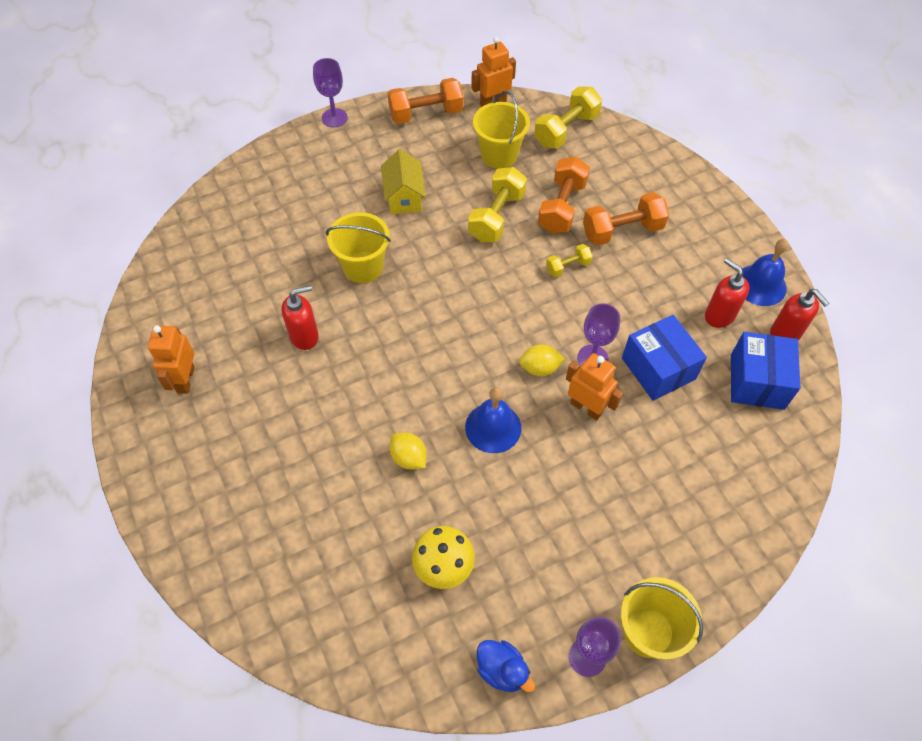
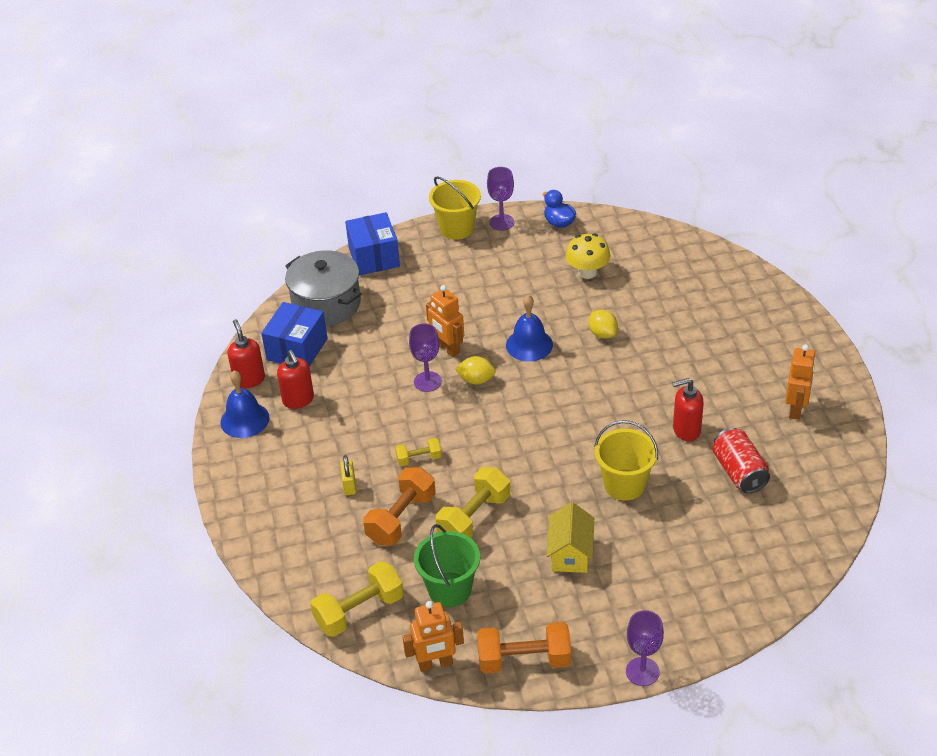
camera: 165 degrees left, 15 degrees down
yellow bucket [473,91,530,169] -> green bucket [414,524,480,607]
orange dumbbell [583,192,669,246] -> yellow padlock [340,455,356,495]
blue box [622,315,707,401] -> blue box moved to [345,212,400,276]
none -> grey pot [285,250,362,326]
none -> red can [712,428,770,493]

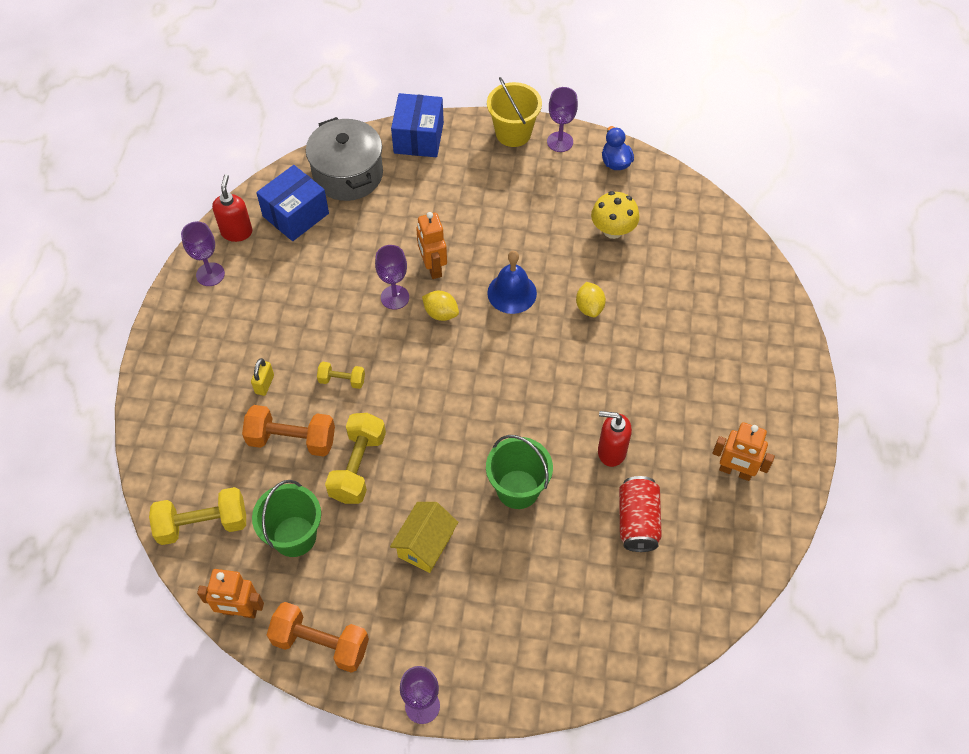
camera: 20 degrees right, 15 degrees up
blue bell [220,371,269,438] -> purple goblet [181,221,225,286]
red soap dispenser [277,350,314,409] -> none
orange dumbbell [363,467,436,546] -> orange dumbbell turned 45 degrees clockwise [242,405,335,457]
yellow dumbbell [436,467,510,538] -> yellow dumbbell turned 45 degrees counterclockwise [325,413,386,504]
yellow bucket [595,420,658,501] -> green bucket [486,435,553,509]
orange robot [785,344,816,420] -> orange robot turned 75 degrees clockwise [712,422,775,481]

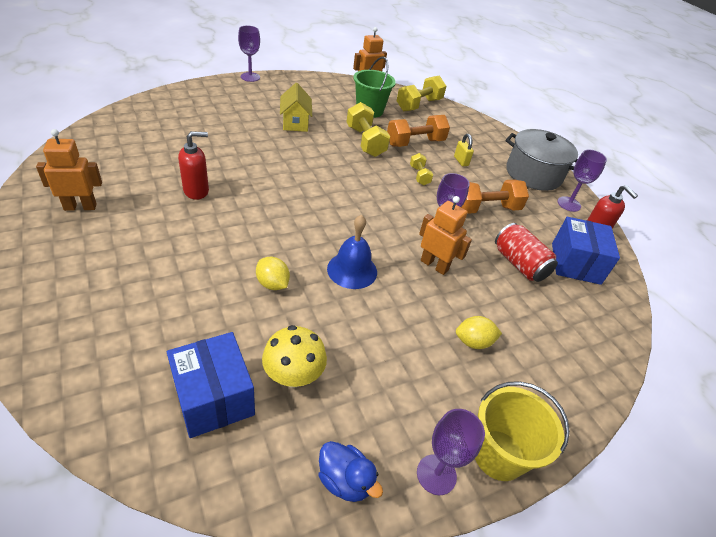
camera: 140 degrees right, 15 degrees down
orange dumbbell [267,602,369,673] -> orange dumbbell moved to [461,180,529,214]
grey pot [306,117,383,201] -> grey pot moved to [505,129,578,191]
yellow dumbbell [317,362,365,389] -> yellow dumbbell turned 75 degrees counterclockwise [410,153,433,185]
blue box [391,93,444,157] -> blue box moved to [167,332,255,438]
yellow lemon [422,291,459,321] -> yellow lemon moved to [456,316,502,349]
green bucket [486,435,553,509] -> none
red can [619,476,662,552] -> red can moved to [495,223,558,282]

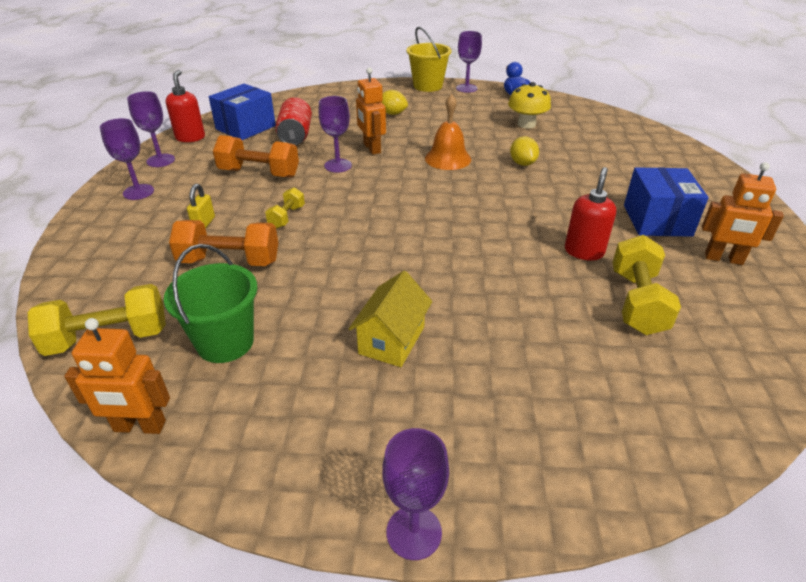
camera: 145 degrees left, 5 degrees down
blue box [167,332,255,438] -> blue box moved to [624,167,709,237]
red soap dispenser [178,131,209,200] -> red soap dispenser turned 105 degrees clockwise [565,167,616,261]
blue bell [327,215,377,289] -> orange bell [425,94,471,170]
yellow dumbbell [347,102,390,157] -> yellow dumbbell moved to [612,235,681,335]
grey pot [505,129,578,191] -> purple goblet [100,118,154,200]

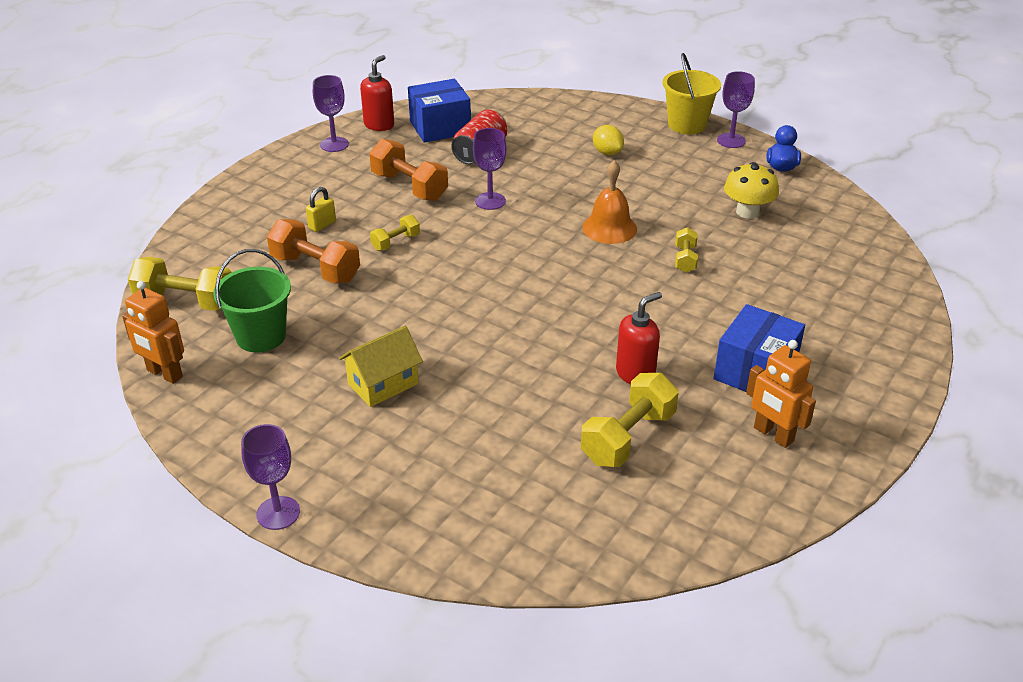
camera: 30 degrees right, 0 degrees up
purple goblet [100,118,154,200] -> none
orange robot [356,67,386,155] -> none
yellow lemon [510,137,539,166] -> yellow dumbbell [675,227,698,273]

